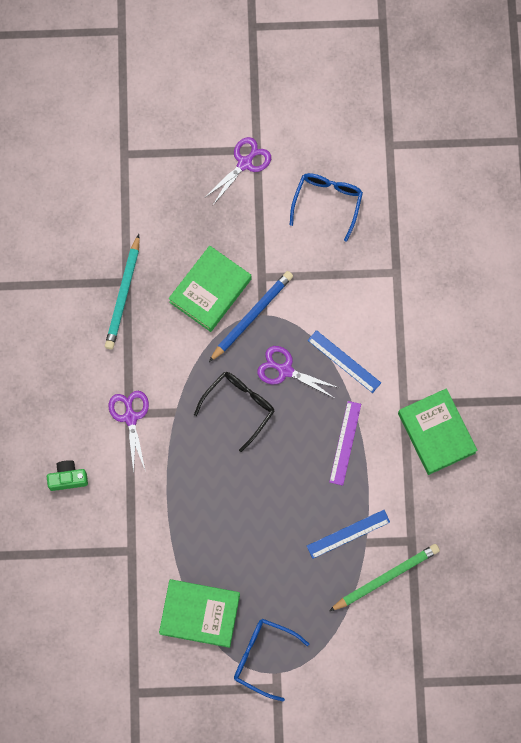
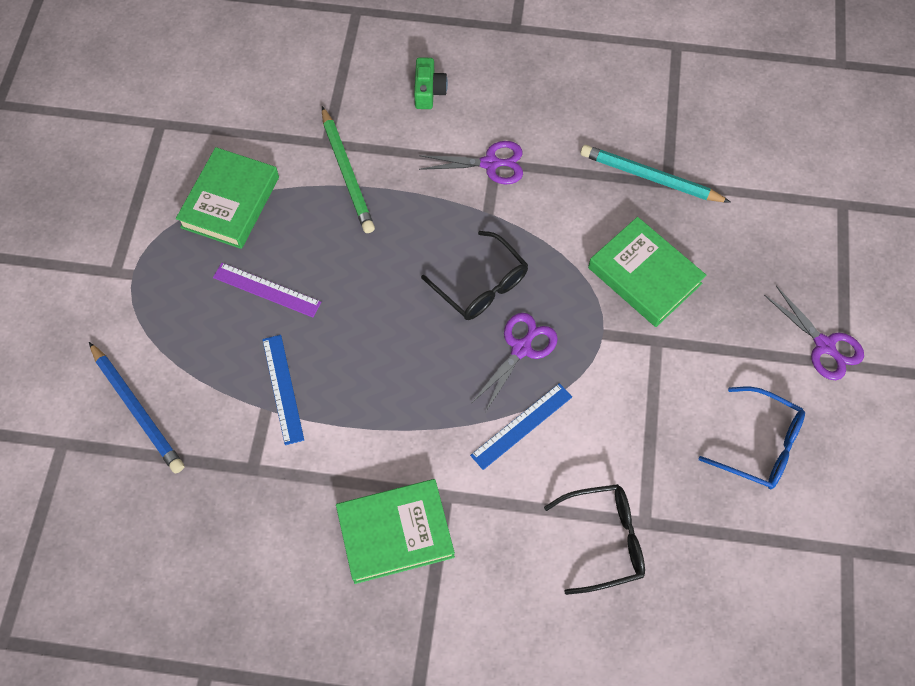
camera: 100 degrees right, 10 degrees down
blue pencil [209,271,293,362] -> blue pencil moved to [89,342,184,473]
blue glasses [234,619,309,701] -> none
purple ruler [329,401,361,486] -> purple ruler moved to [213,263,321,317]
green pencil [329,544,440,611] -> green pencil moved to [322,106,375,233]
none -> black glasses [544,484,645,595]

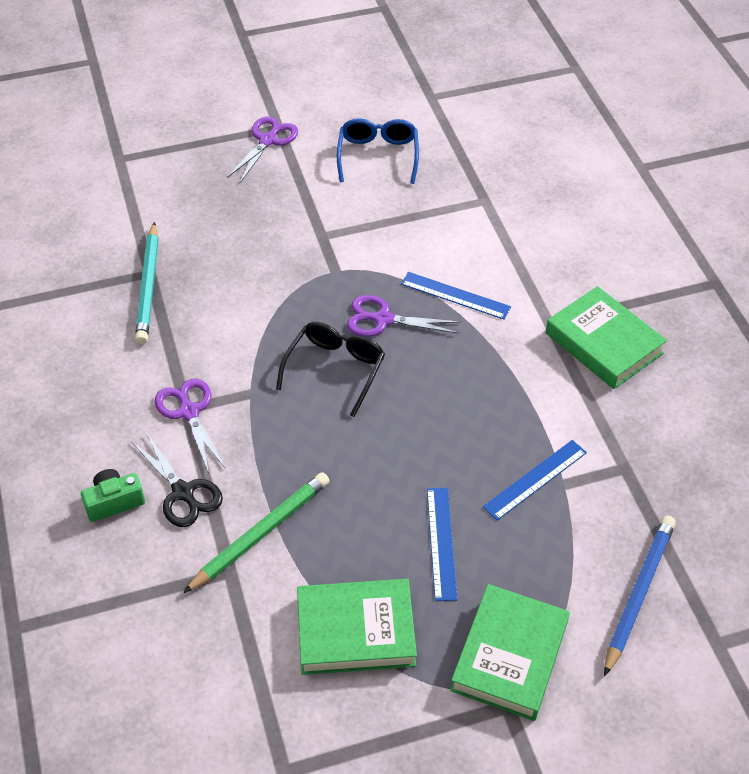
camera: 115 degrees left, 15 degrees down
purple ruler [213,263,321,317] -> blue ruler [427,488,457,601]
black glasses [544,484,645,595] -> none
green book [588,217,706,327] -> green book moved to [450,584,570,721]
none -> black scissors [131,432,223,527]

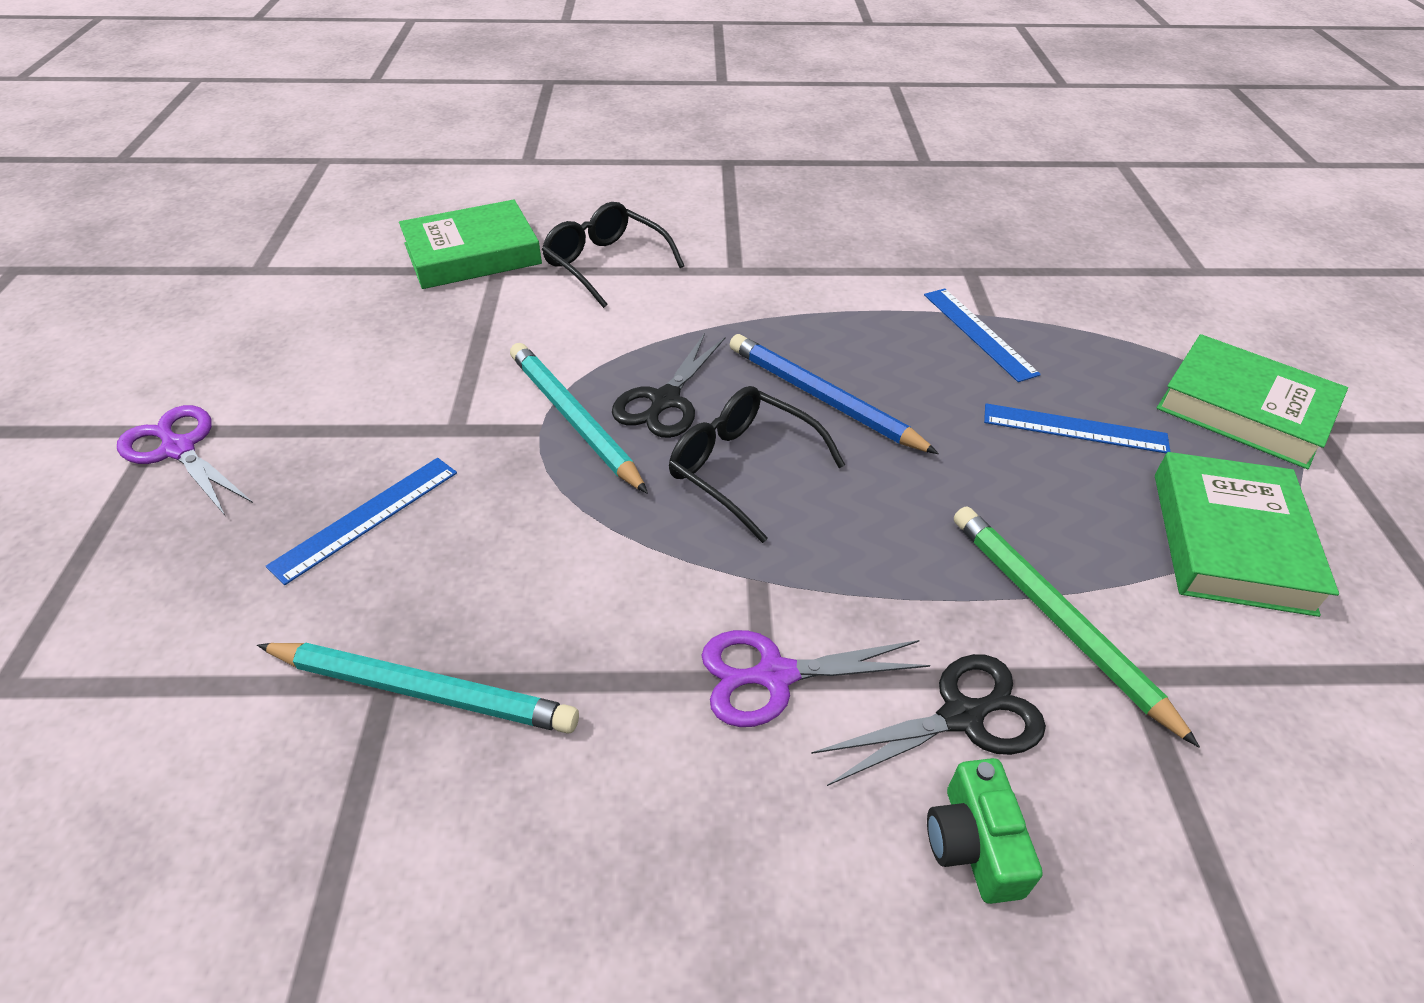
camera: 75 degrees left, 5 degrees down
blue glasses [337,118,419,184] -> none
purple scissors [347,295,460,337] -> black scissors [612,333,725,438]
blue ruler [401,272,511,319] -> blue ruler moved to [266,458,457,585]
green book [545,286,667,389] -> green book moved to [399,200,542,289]
blue pencil [604,515,676,677] -> blue pencil moved to [730,334,939,454]
none -> turquoise pencil [510,343,648,494]
none -> black glasses [542,202,684,308]

